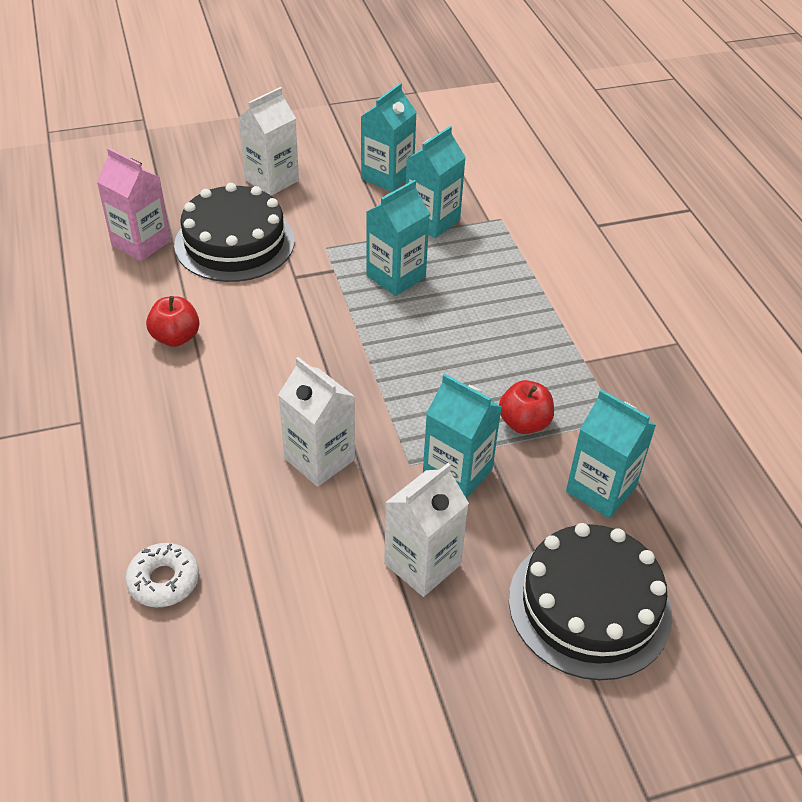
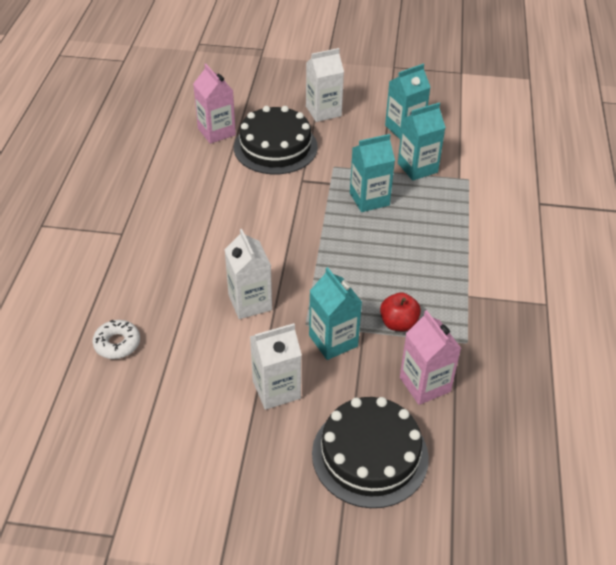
camera: 25 degrees right, 0 degrees up
red apple [146,296,200,347] -> none
turquoise carton [566,389,656,518] -> pink carton [400,310,461,405]

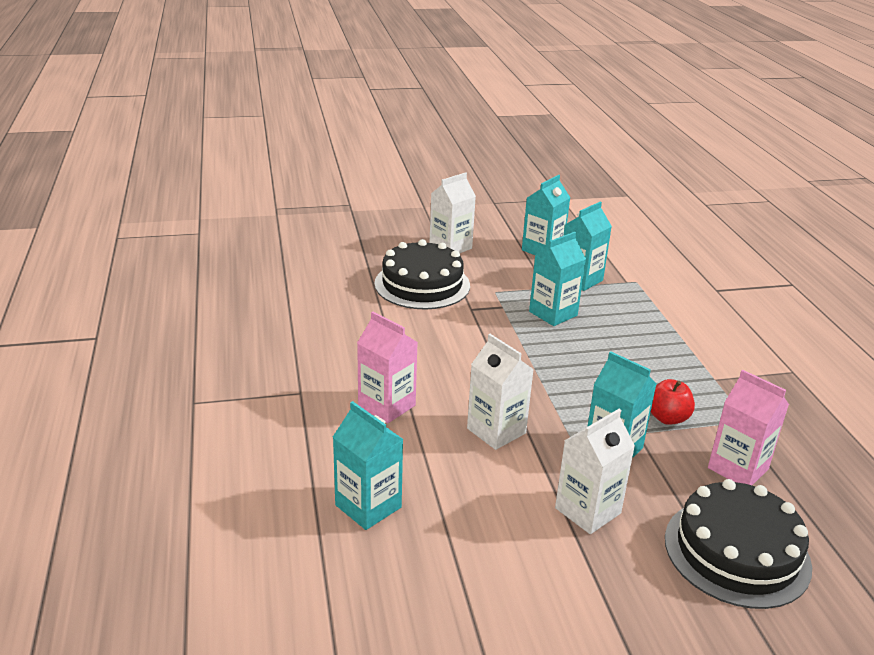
camera: 20 degrees left, 15 degrees down
white donut [92,320,140,359] -> turquoise carton [333,401,404,530]
pink carton [193,64,236,144] -> pink carton moved to [357,312,418,424]

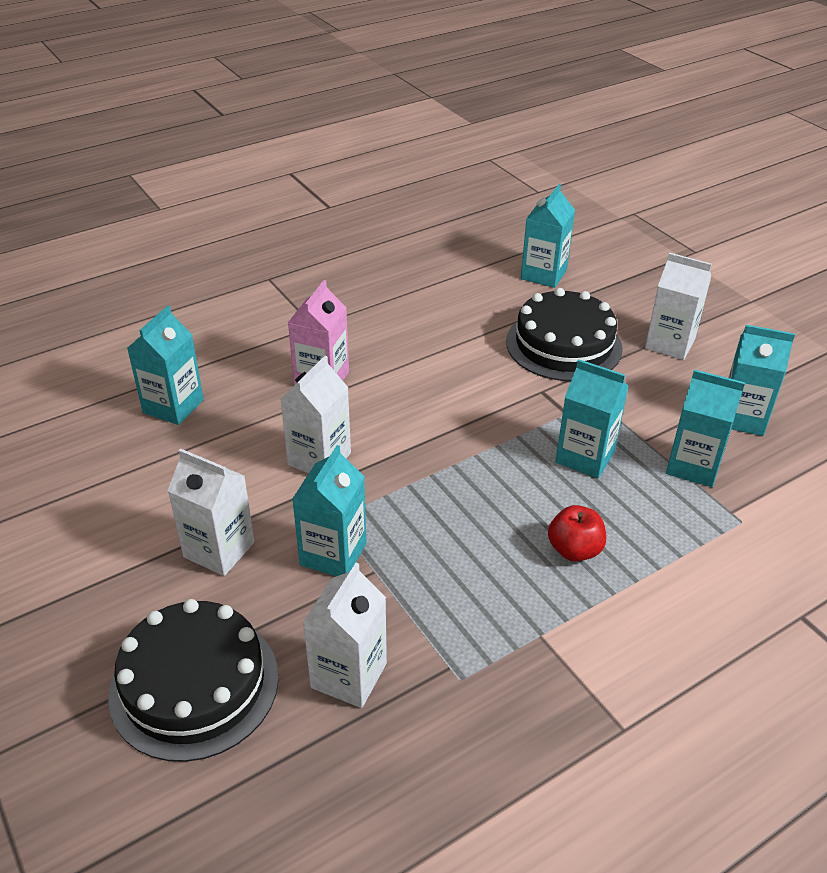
camera: 70 degrees right, 10 degrees up
red apple [651,379,695,425] -> red apple moved to [548,505,606,561]
pink carton [708,370,789,485] -> white carton [303,563,387,708]
none -> turquoise carton [521,184,575,288]

